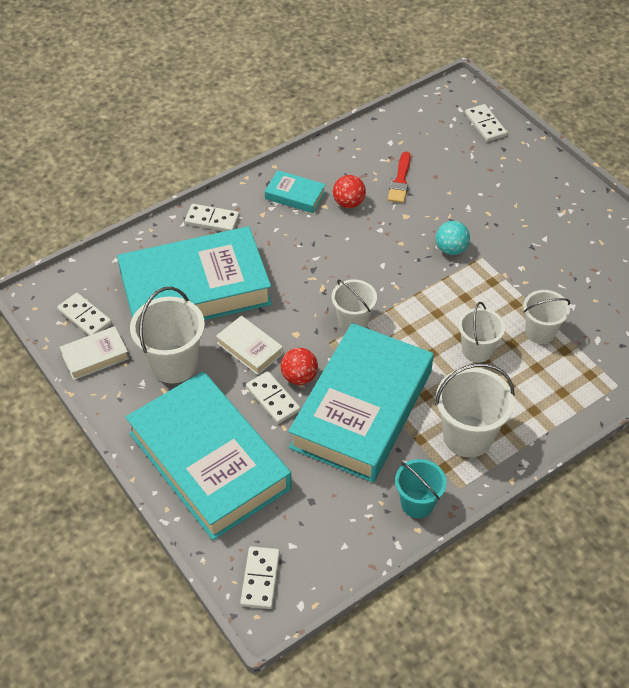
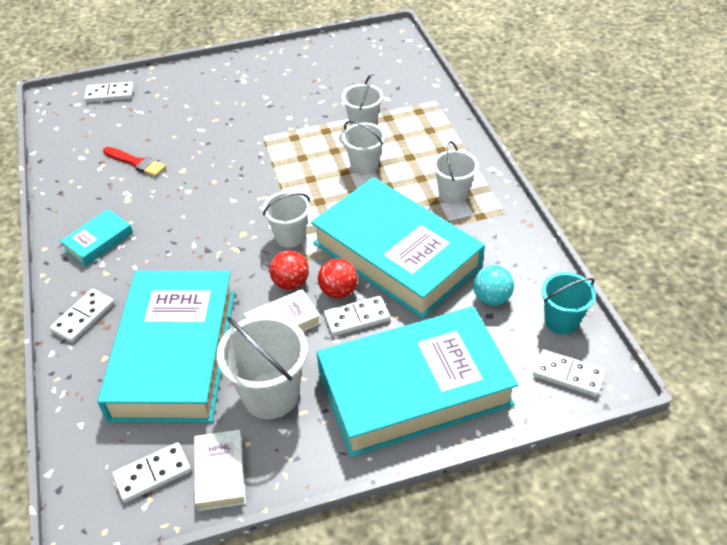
camera: 70 degrees left, 5 degrees down
red ball [333,175,366,208] -> red ball moved to [269,251,309,290]
turquoise bucket [395,459,447,518] -> turquoise bucket moved to [542,272,596,335]
white bucket [435,363,515,458] -> white bucket [433,141,479,204], size x0.64
turquoise ball [436,221,470,255] -> turquoise ball moved to [473,265,514,306]

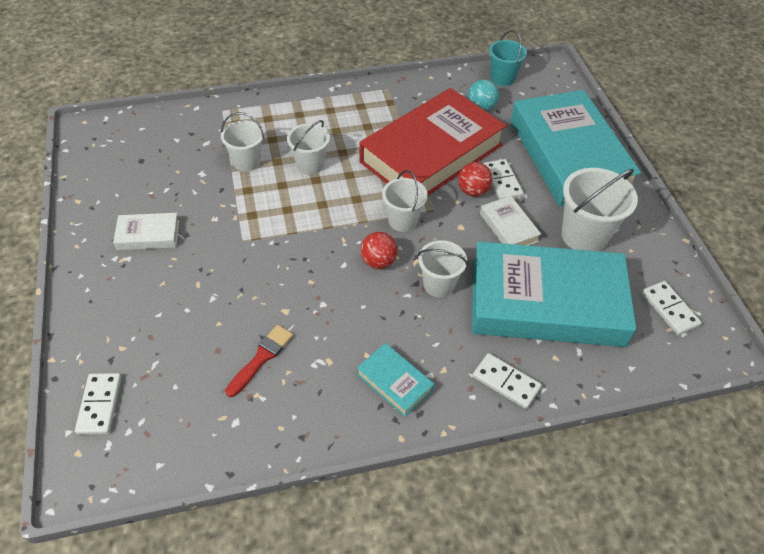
camera: 90 degrees left, 5 degrees up
white book [194,430,246,511] -> white book moved to [113,213,179,250]
red ball [269,251,309,290] -> red ball moved to [360,232,398,269]
turquoise book [311,177,485,319] -> red book [359,88,507,195]
white bucket [433,141,479,204] -> white bucket moved to [418,240,468,298]
white domino [533,349,606,397] -> none

